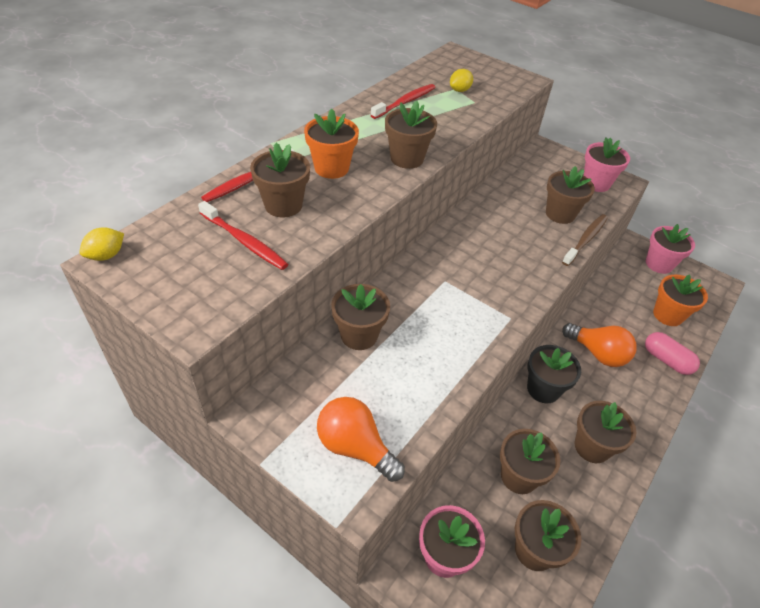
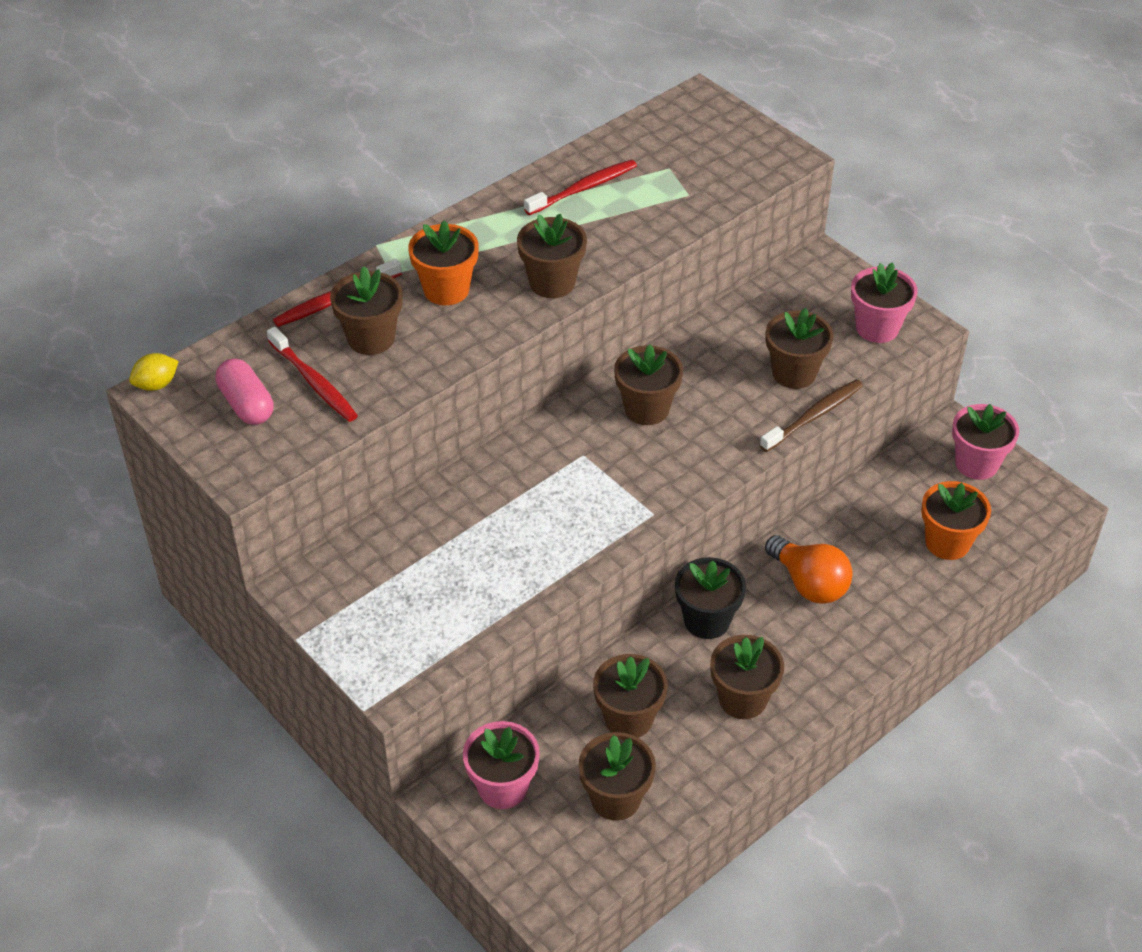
camera: 15 degrees right, 0 degrees up
orange light bulb [317,397,405,482] -> none
brown flower pot [331,284,390,350] -> brown flower pot moved to [614,345,683,425]
yellow lemon [450,69,473,92] -> none
pink capsule [645,332,700,375] -> pink capsule moved to [215,358,274,425]

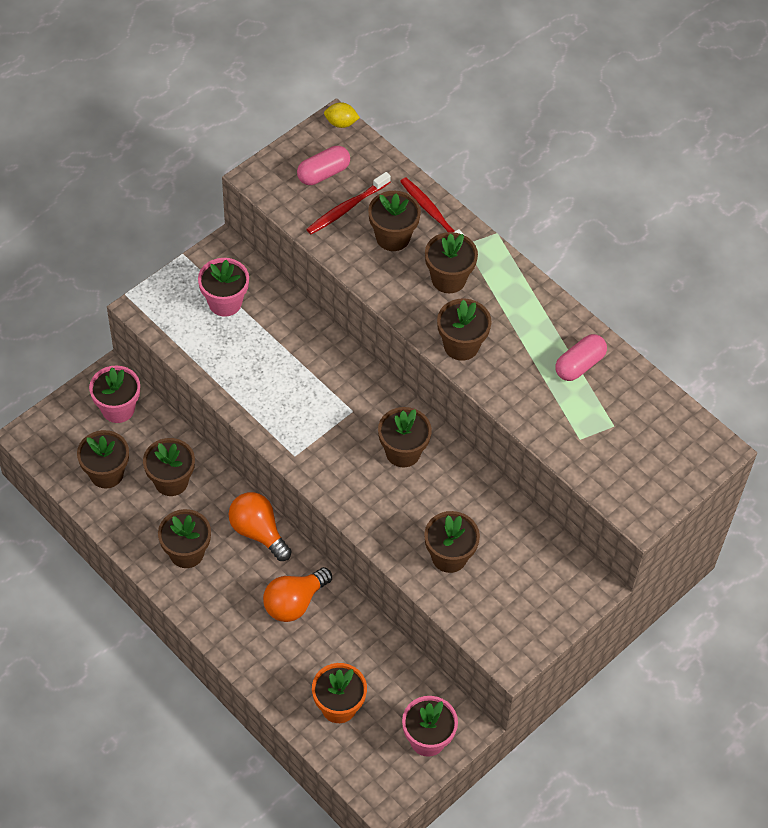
camera: 85 degrees right, 10 degrees up
yellow lemon [129,353,179,391] -> yellow lemon turned 45 degrees counterclockwise [324,102,360,128]
orange flower pot [408,220,479,305] -> brown flower pot [425,232,478,293]
red toothbrush [524,159,637,215] -> pink capsule [555,334,607,381]
black flower pot [675,557,746,639] -> orange light bulb [229,492,292,561]
brown toothbrush [760,379,863,452] -> none
pink flower pot [851,263,918,343] -> pink flower pot moved to [198,258,249,317]

